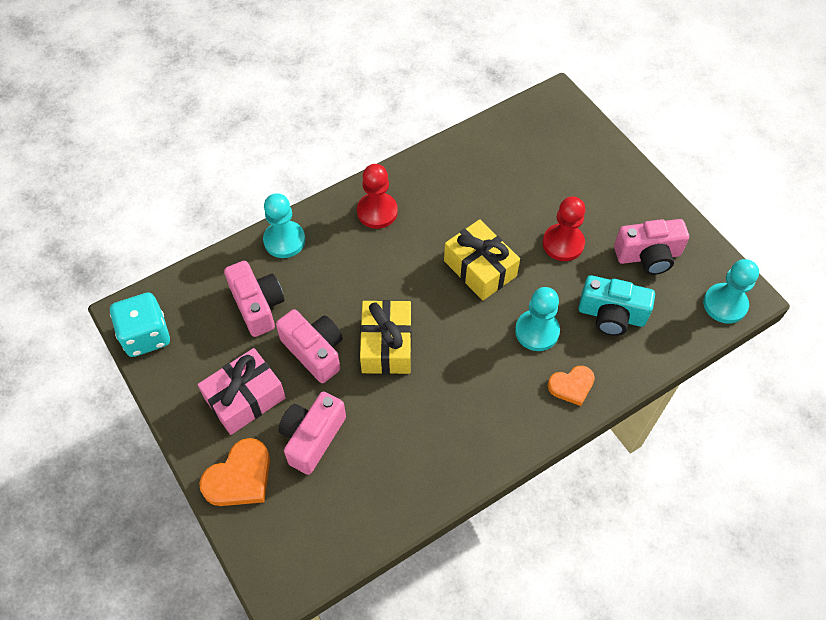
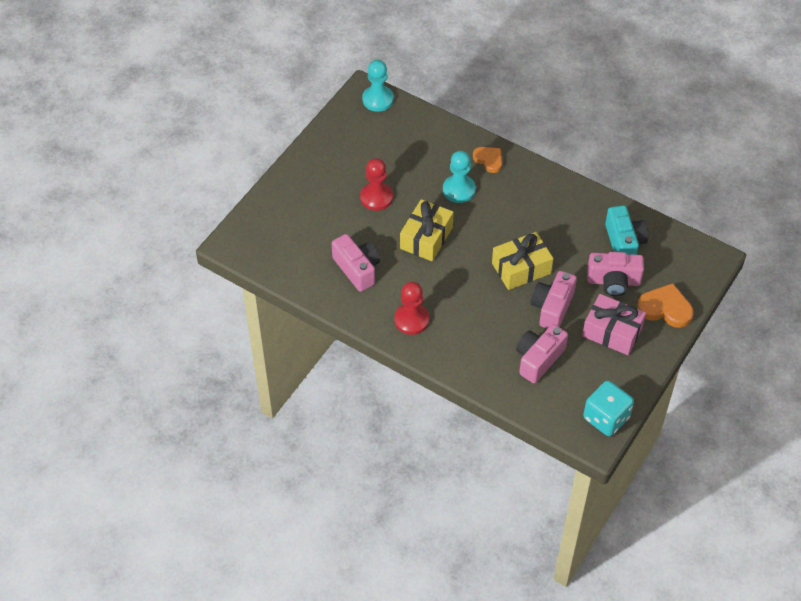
camera: 115 degrees left, 5 degrees down
turquoise pawn [263,193,305,258] -> none
turquoise camera [578,275,655,336] -> turquoise camera moved to [605,205,648,255]
pink camera [614,219,689,275] -> pink camera moved to [332,234,380,292]

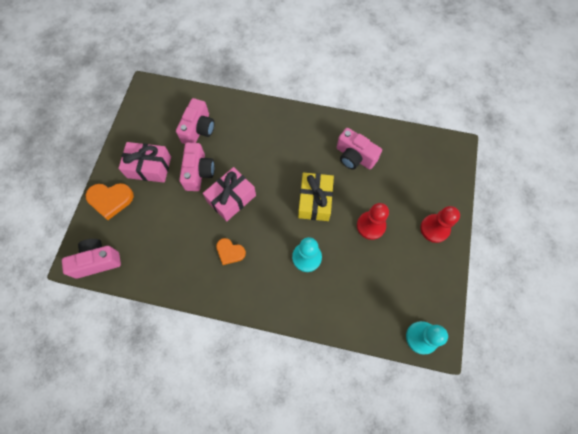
camera: 160 degrees right, 15 degrees up
red pawn [394,282,429,335] -> red pawn moved to [420,206,460,243]
orange heart [473,147,502,173] -> orange heart moved to [216,238,246,265]
yellow gift [492,232,553,290] -> pink gift [203,167,256,221]
turquoise dice [583,381,634,436] -> none
pink camera [587,252,644,296] -> pink camera moved to [62,239,121,279]
turquoise camera [605,205,648,255] -> none

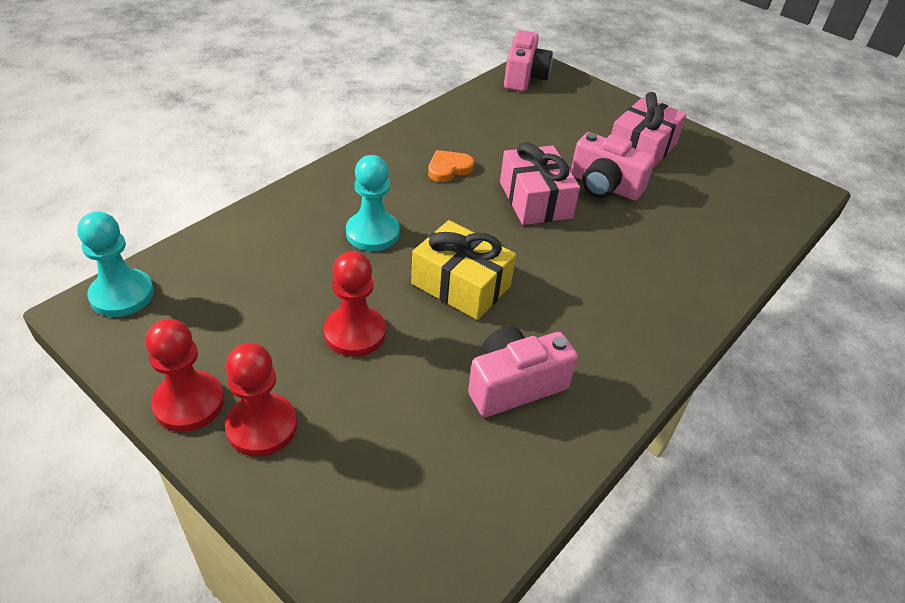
camera: 115 degrees right, 25 degrees down
orange heart [86,183,134,220] -> none
pink camera [176,98,215,144] -> none
none -> red pawn [145,319,224,432]

